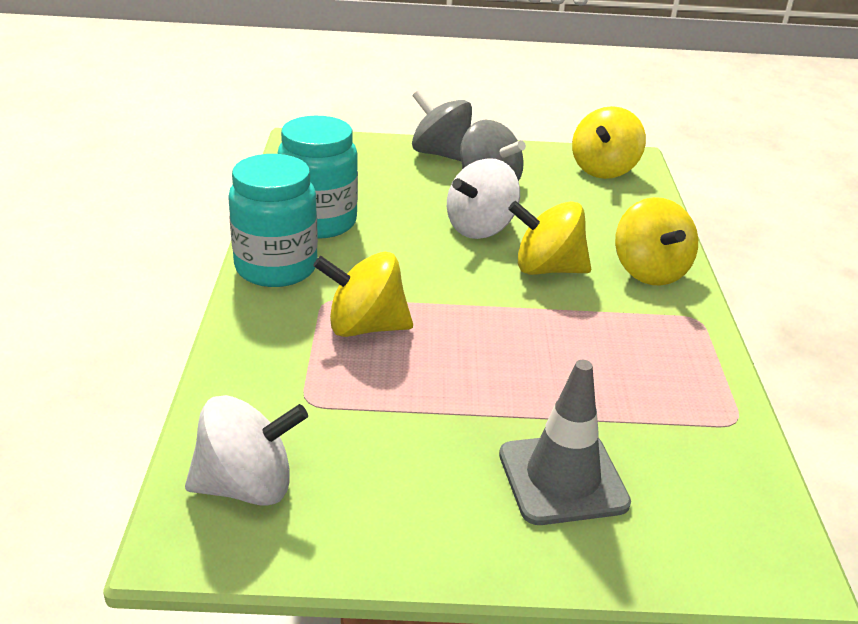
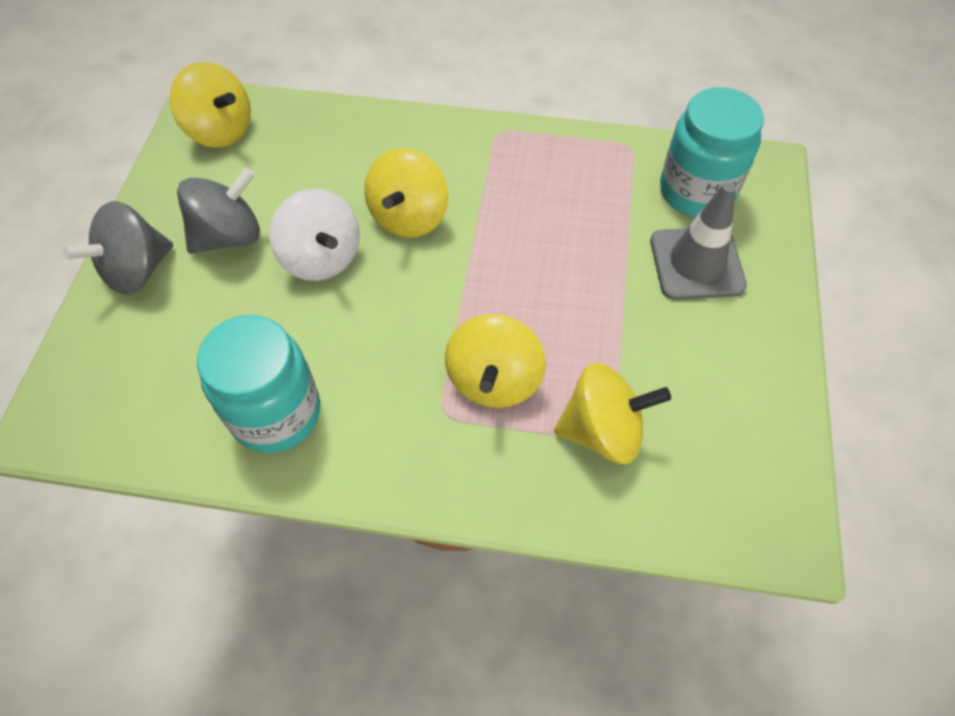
camera: 80 degrees left, 25 degrees up
white spinning top [185,395,308,506] -> none
turquoise jar [228,154,318,287] -> turquoise jar moved to [660,87,764,217]
yellow spinning top [615,197,698,286] -> yellow spinning top moved to [554,363,671,464]

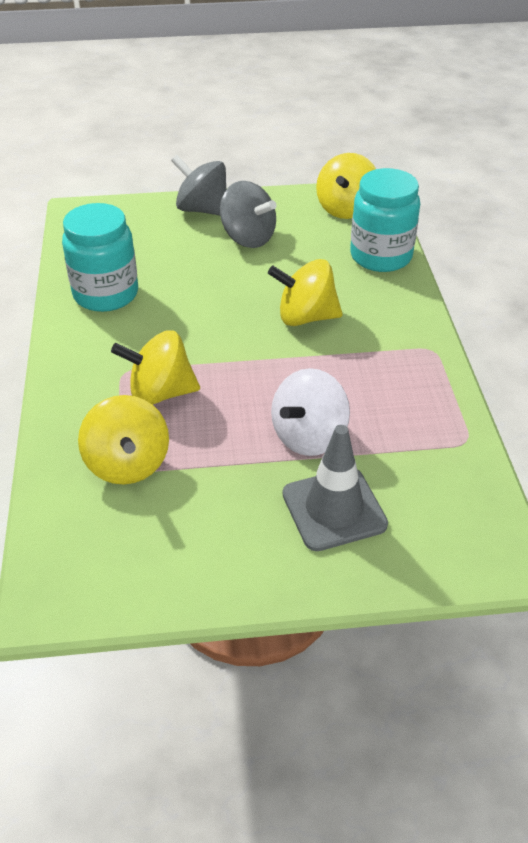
camera: 75 degrees right, 15 degrees down
white spinning top [269,188,360,281] -> white spinning top moved to [271,368,350,456]
turquoise jar [660,87,764,217] -> turquoise jar moved to [350,168,420,272]

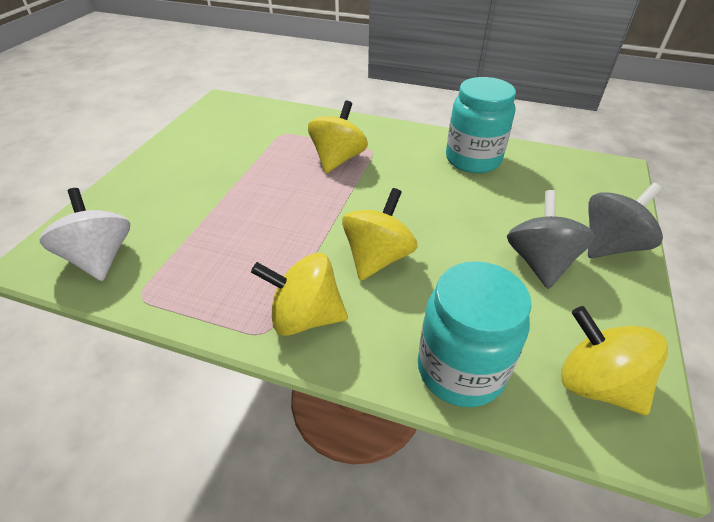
camera: 115 degrees right, 0 degrees up
yellow spinning top [78,395,169,485] -> yellow spinning top moved to [251,253,348,336]
grey spinning top [220,181,276,248] -> grey spinning top turned 120 degrees clockwise [507,190,595,289]
white spinning top [271,368,350,456] -> white spinning top moved to [40,188,130,281]
grey traffic cone [283,425,388,551] -> none

